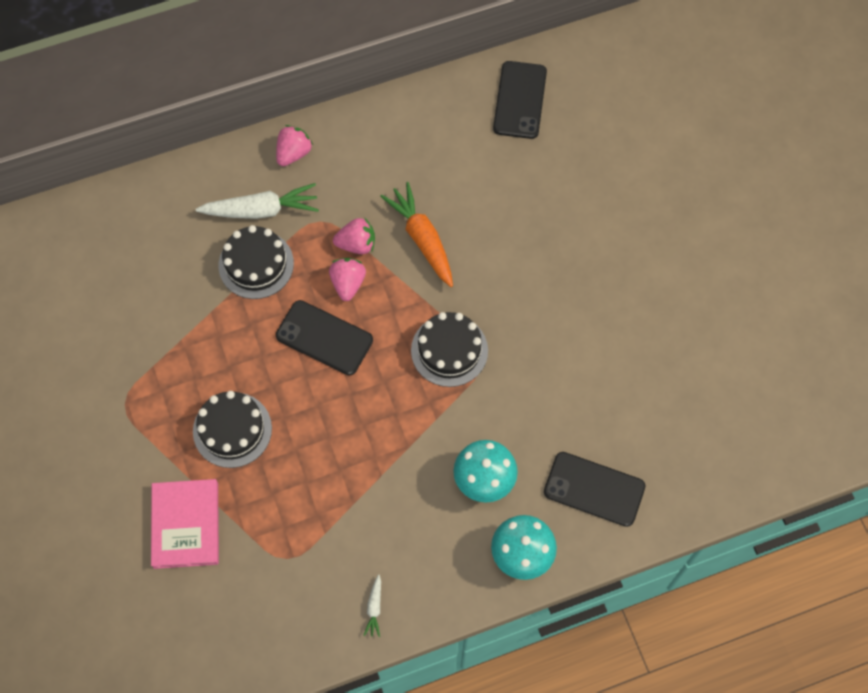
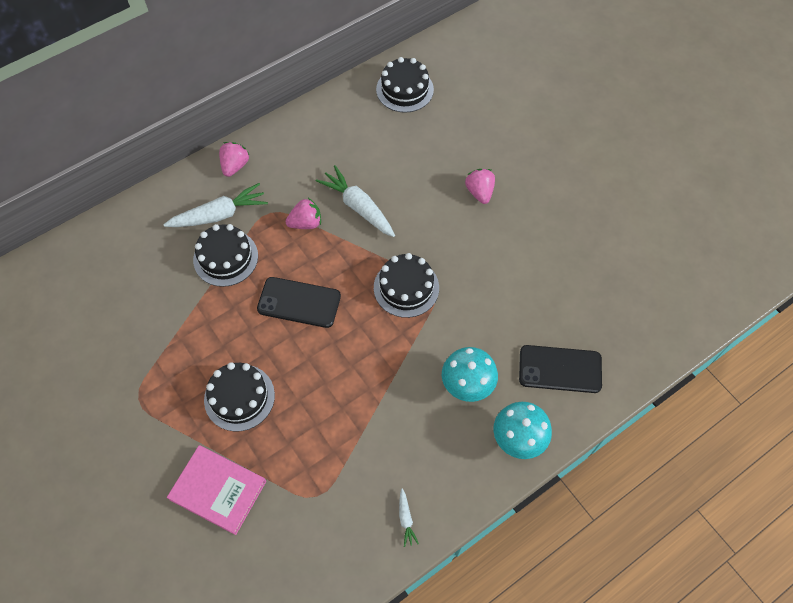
camera: 15 degrees left, 5 degrees down
pink book [151,479,219,569] -> pink book turned 45 degrees counterclockwise [167,445,266,535]
pink strawberry [329,258,366,301] -> pink strawberry moved to [465,169,495,204]
orange carrot [380,182,453,287] -> white carrot [316,165,395,237]
black phone [493,61,547,139] -> black cake [376,57,434,113]

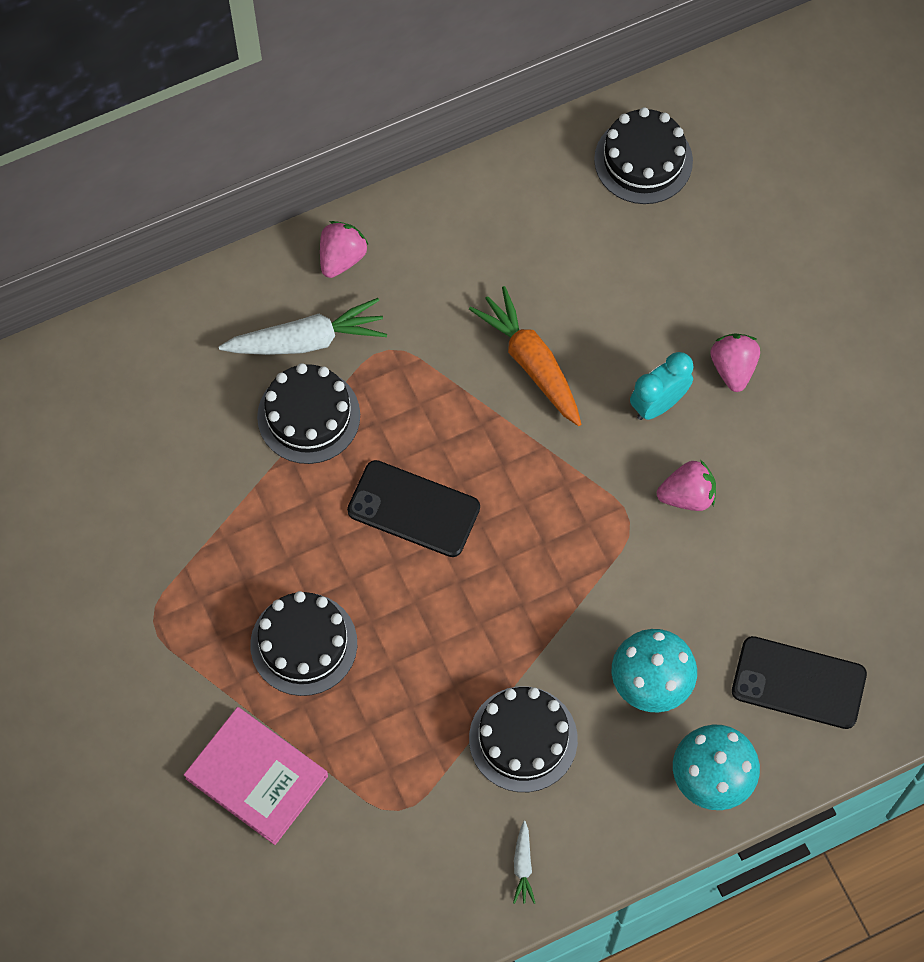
camera: 10 degrees right, 5 degrees up
pink strawberry [286,198,321,229] -> pink strawberry moved to [657,460,716,511]
white carrot [316,165,395,237] -> orange carrot [469,286,581,426]
black cake [374,253,439,318] -> black cake moved to [469,686,578,792]
none -> turquoise clock [630,352,693,420]

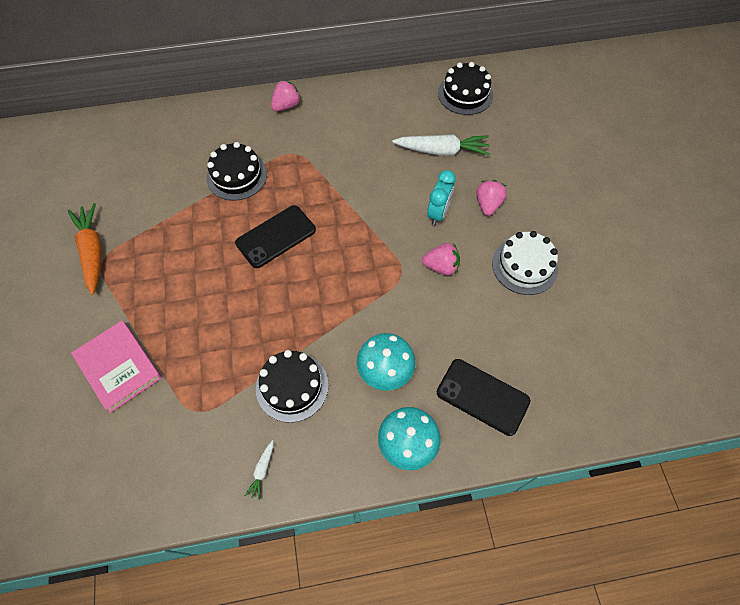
camera: 15 degrees right, 5 degrees down
white carrot [219,298,387,355] -> white carrot moved to [392,134,490,156]
black cake [250,591,357,696] -> none
black phone [347,460,480,557] -> black phone turned 75 degrees counterclockwise [235,205,316,268]
orange carrot [469,286,581,426] -> orange carrot moved to [68,203,102,295]
turquoise clock [630,352,693,420] -> turquoise clock turned 135 degrees clockwise [427,170,456,225]
none -> white cake [492,231,558,295]

